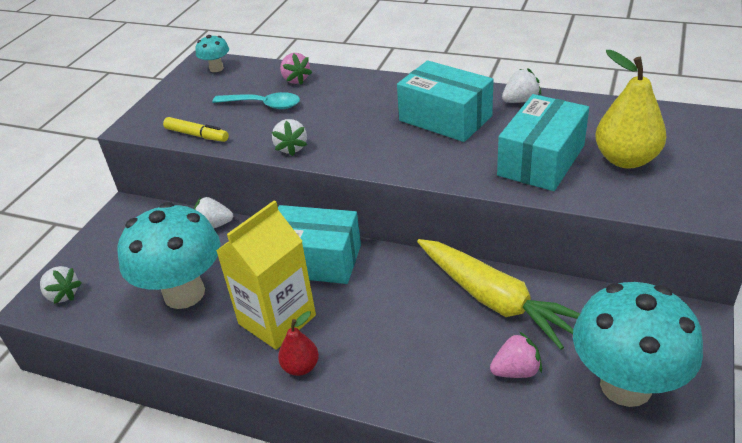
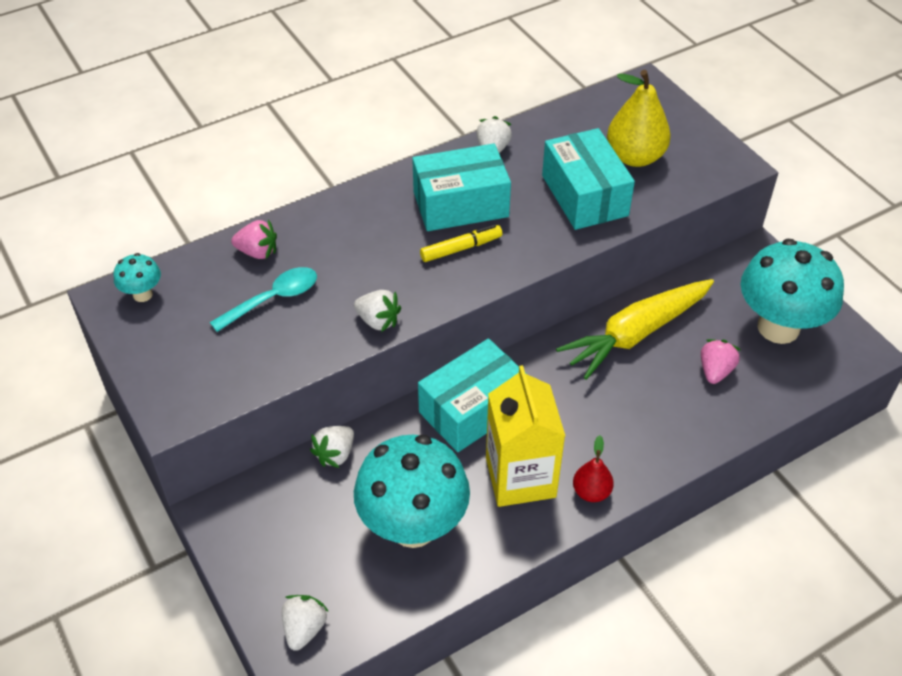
camera: 55 degrees left, 10 degrees up
white strawberry [40,266,82,304] -> white strawberry turned 60 degrees counterclockwise [282,595,329,651]
yellow marker [163,117,229,142] -> yellow marker moved to [420,224,502,262]
yellow carrot [417,239,580,350] -> yellow carrot turned 150 degrees clockwise [556,279,714,380]

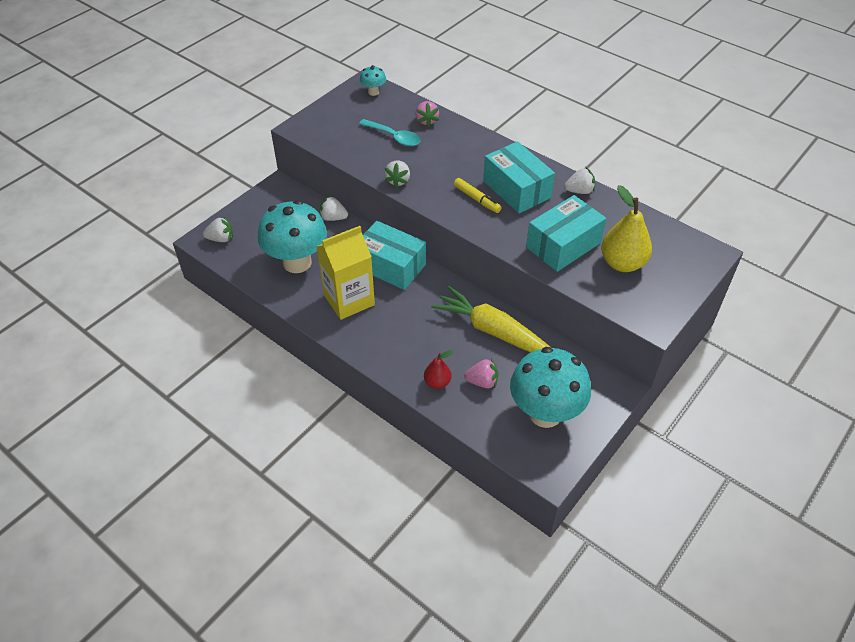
camera: 70 degrees right, 0 degrees up
red pear [573,435,614,502] -> red pear moved to [424,350,453,389]

